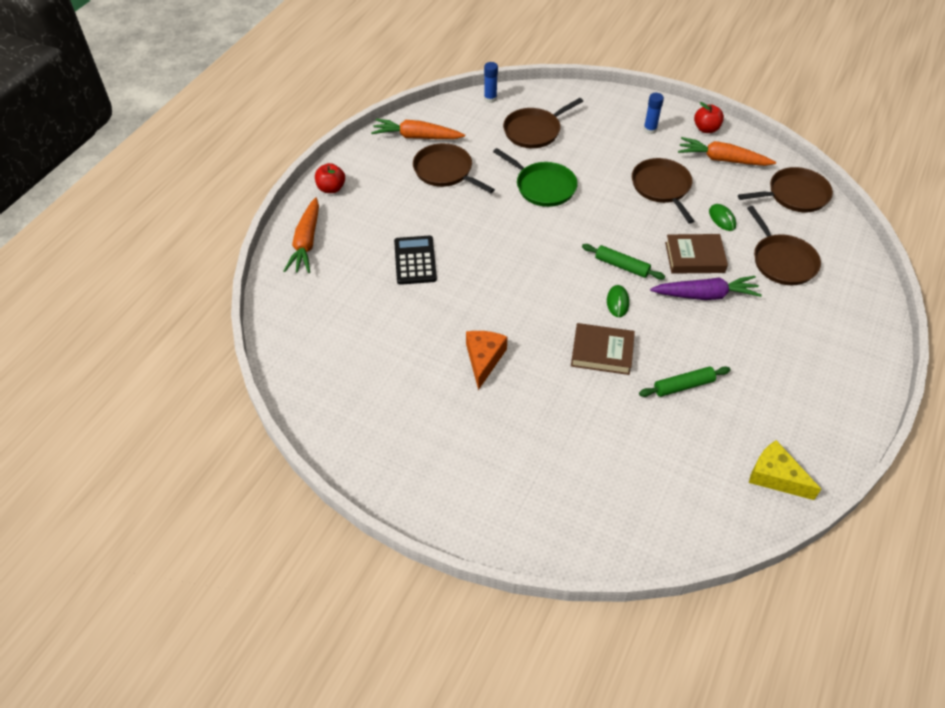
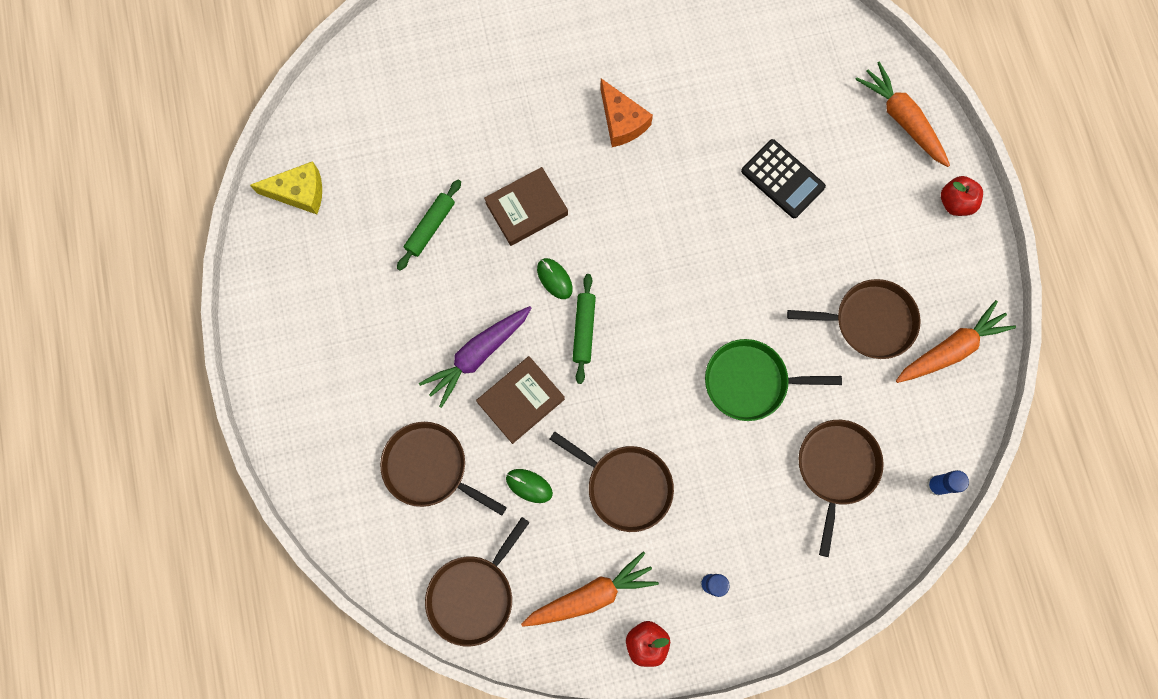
camera: 140 degrees right, 25 degrees up
green rolling pin [582,244,665,280] -> green rolling pin turned 75 degrees counterclockwise [572,274,596,384]

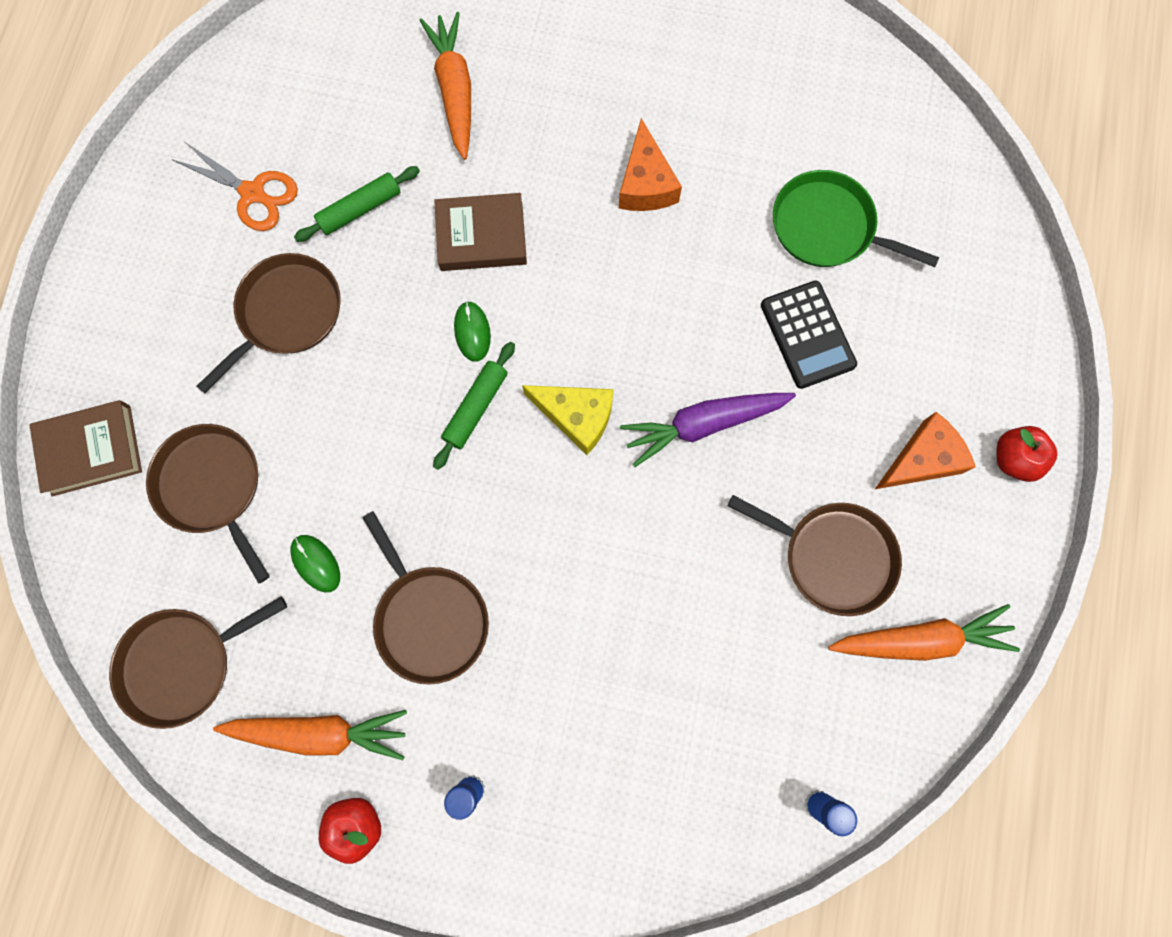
camera: 25 degrees right, 0 degrees up
yellow cheese [250,161,322,214] -> yellow cheese moved to [522,385,614,455]
purple carrot [419,306,531,408] -> purple carrot moved to [620,393,796,467]
brown book [476,356,565,444] -> brown book moved to [30,400,142,496]
green pan [705,339,842,421] -> green pan moved to [773,170,939,267]
brown pan [799,420,884,557] -> brown pan moved to [196,253,341,394]
orange carrot [855,62,950,167] -> orange carrot moved to [419,12,471,160]
none -> orange scissors [173,142,298,231]
none -> orange cheese [874,412,976,490]

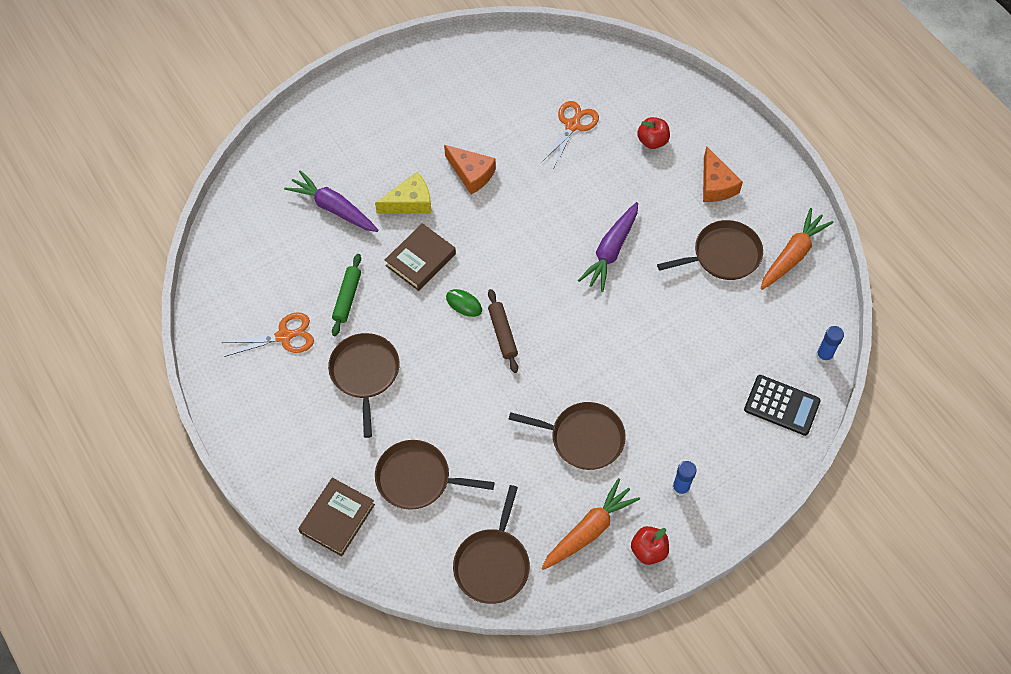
camera: 45 degrees left, 15 degrees down
green mouse [290,535,340,592] -> none
orange carrot [419,12,471,160] -> purple carrot [284,170,379,232]
green rolling pin [433,342,515,470] -> brown rolling pin [488,289,518,373]
yellow cheese [522,385,614,455] -> yellow cheese moved to [375,172,431,214]
black calculator [761,280,857,389] -> black calculator moved to [744,375,821,436]
green pan [773,170,939,267] -> orange scissors [541,101,599,167]
orange cheese [874,412,976,490] -> orange cheese turned 150 degrees clockwise [703,146,743,202]
red apple [997,426,1058,482] -> red apple moved to [637,117,670,149]

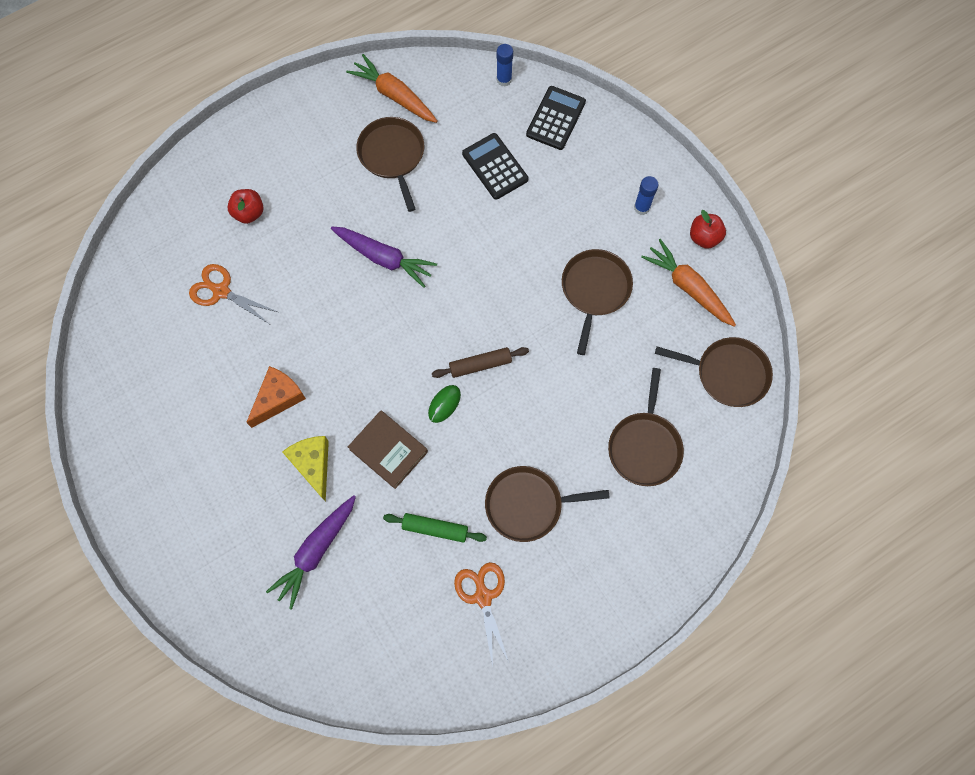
camera: 90 degrees left, 10 degrees up
brown book [298,478,375,556] -> none
orange cheese [703,146,743,202] -> none
none -> black calculator [462,133,529,200]

